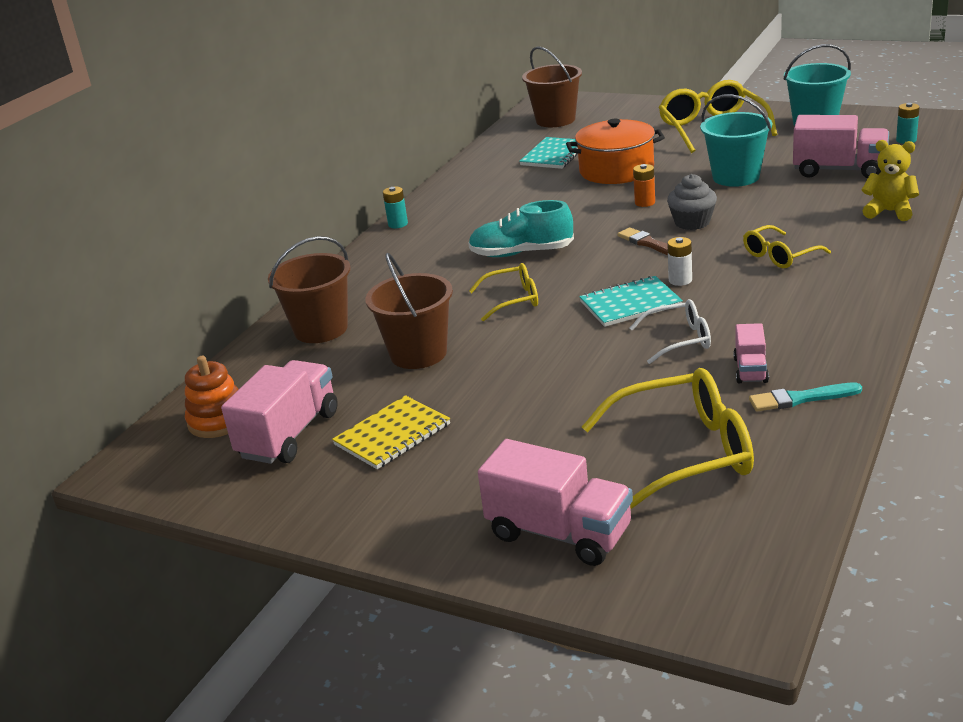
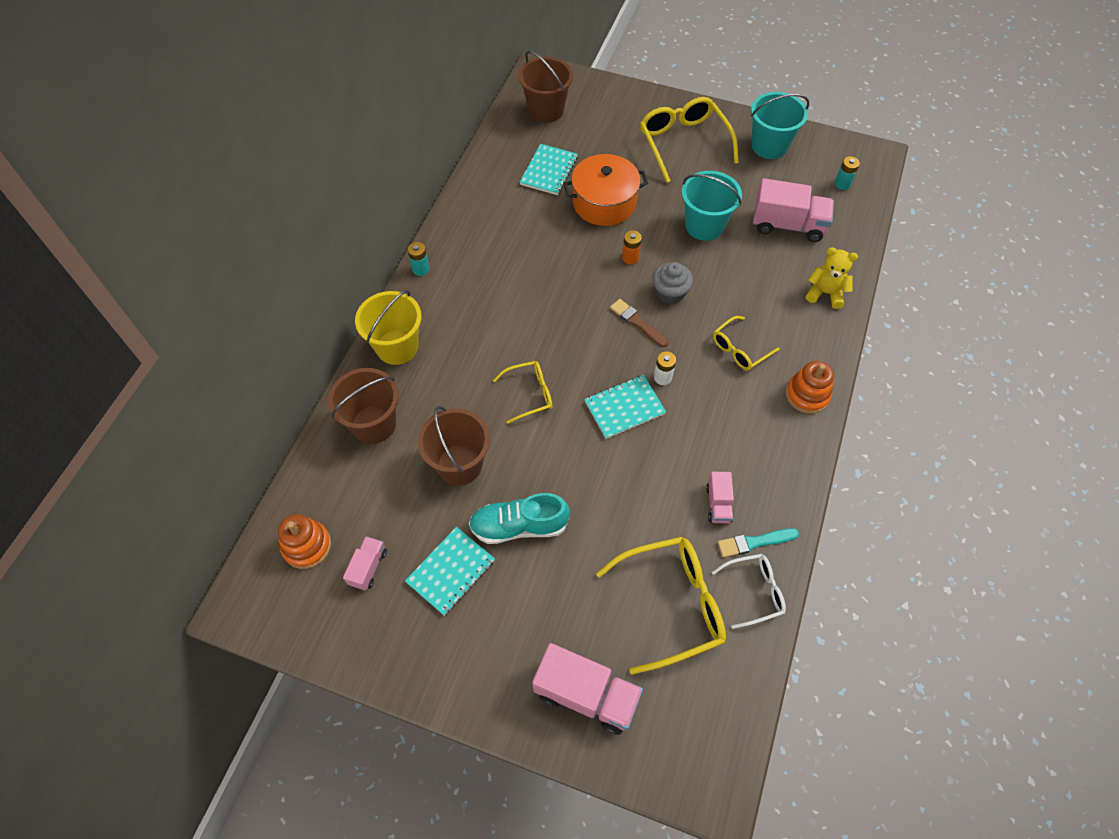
camera: 10 degrees left, 30 degrees up
pink truck [221,360,338,464] -> pink truck [343,536,387,591], size x0.53
yellow notebook [332,395,450,469] -> turquoise notebook [405,527,495,615]
turquoise shoe [468,200,574,257] -> turquoise shoe moved to [469,493,570,544]
white glasses [630,299,711,364] -> white glasses moved to [712,554,786,629]
none -> yellow bucket [355,290,422,365]
none -> orange stacking toy [786,361,834,414]

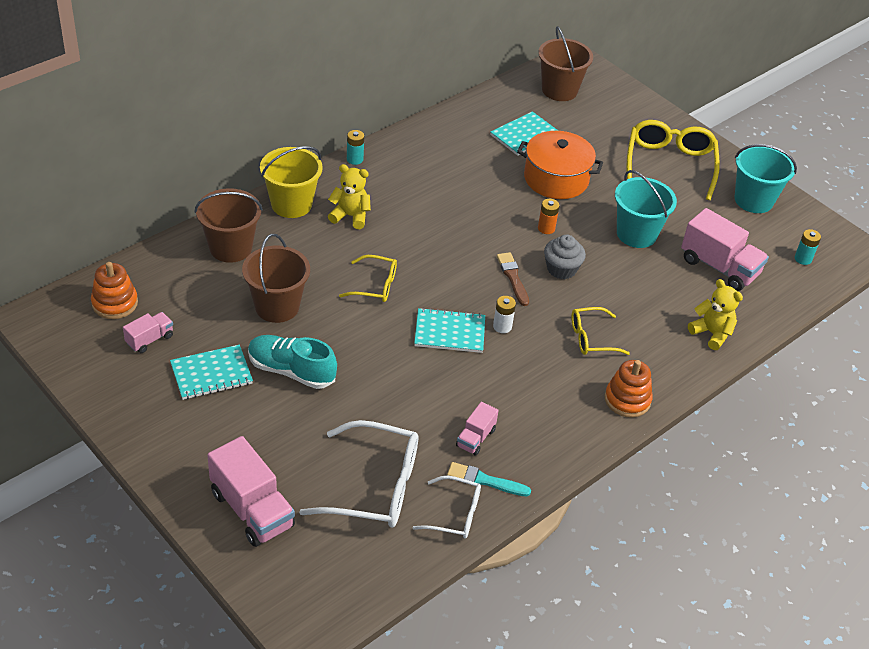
camera: 25 degrees right, 15 degrees down
yellow glasses [596,536,726,675] -> white glasses [299,420,418,528]
none -> yellow teddy bear [328,164,371,229]

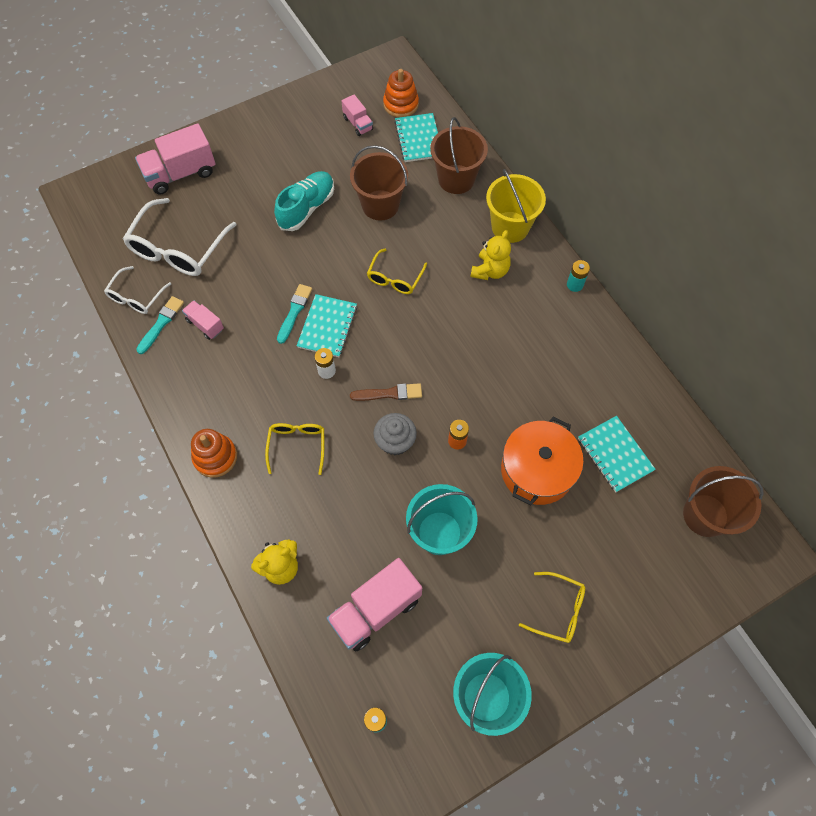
camera: 105 degrees right, 20 degrees up
turquoise notebook [170,345,253,400] -> turquoise notebook moved to [394,113,438,162]
yellow glasses [627,120,720,200] -> yellow glasses [519,572,585,643], size x0.57
none -> turquoise brush [277,284,312,344]

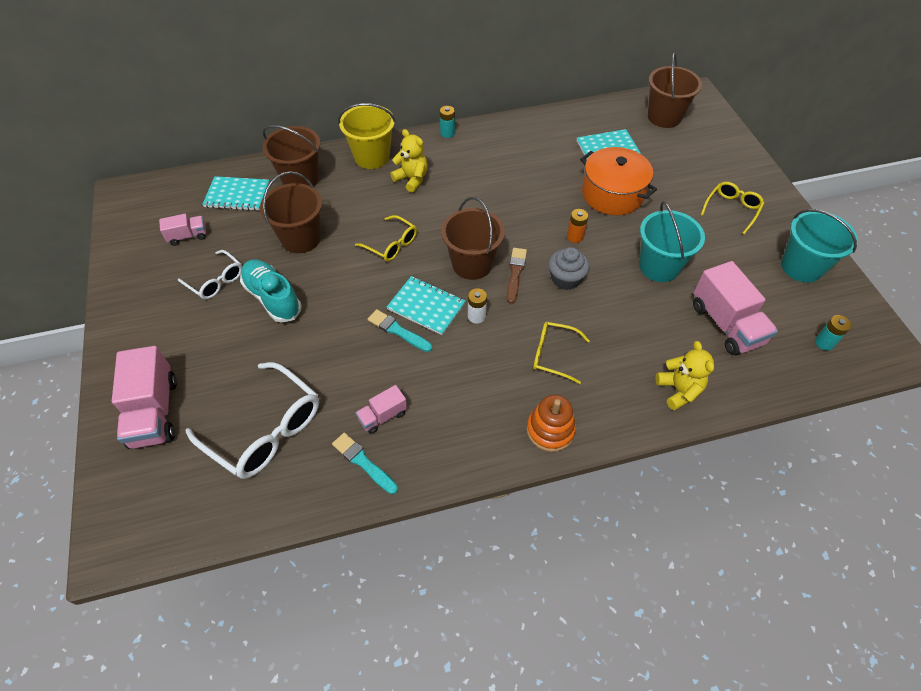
camera: 75 degrees left, 10 degrees down
white glasses [104,266,171,314] -> white glasses moved to [178,250,242,299]
orange stacking toy [383,69,419,118] -> none
none -> brown bucket [441,197,505,280]

